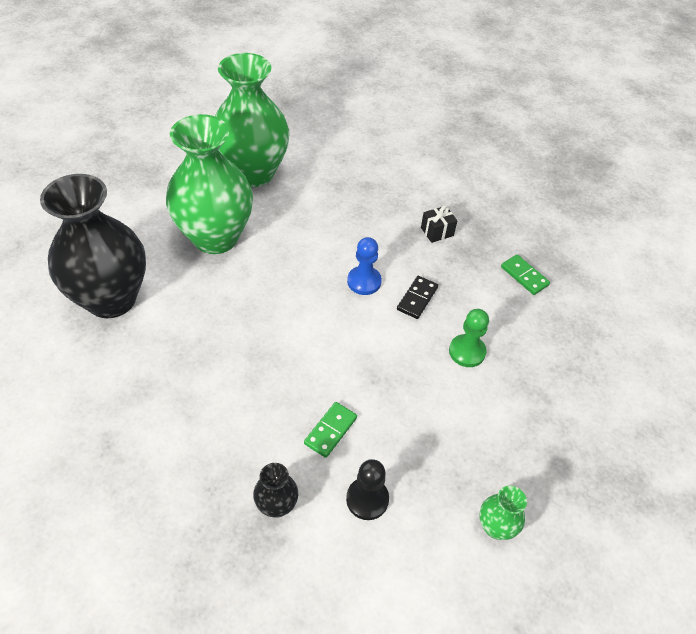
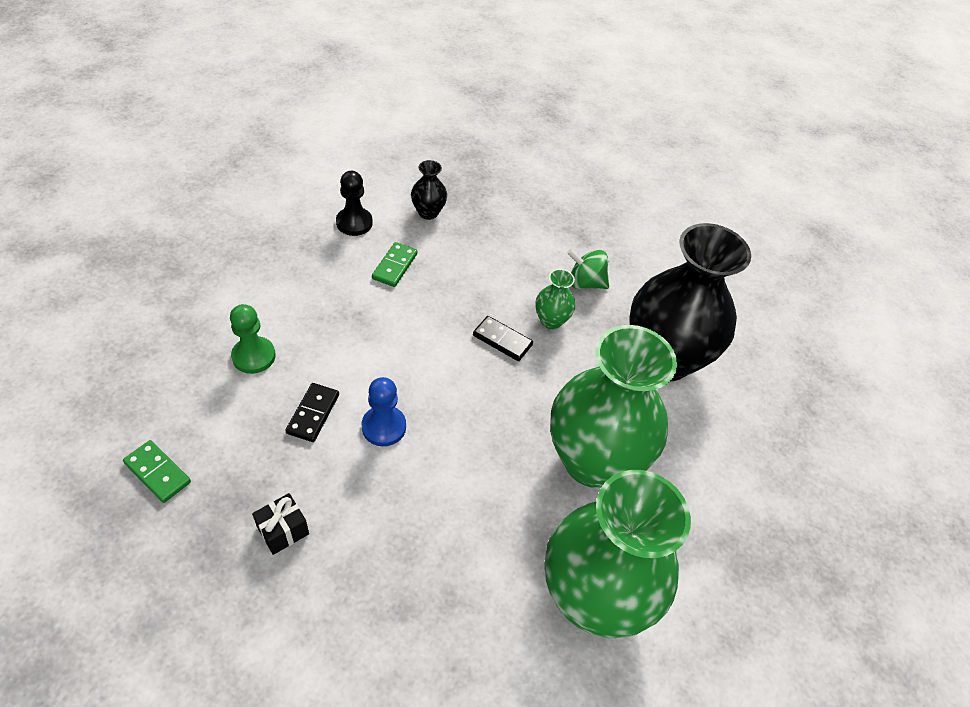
camera: 165 degrees right, 0 degrees up
green vase [479,486,527,540] -> green vase moved to [535,269,575,329]
none -> black domino [473,316,533,361]
none -> green spinning top [567,249,609,289]

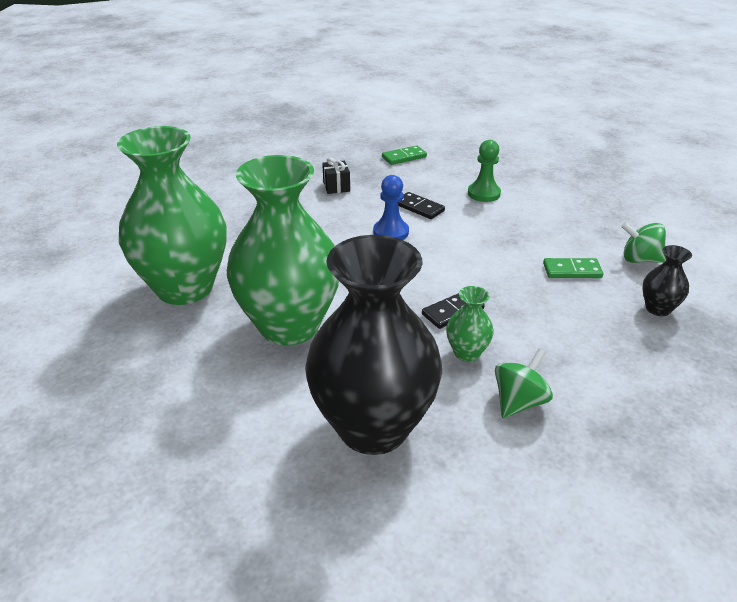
camera: 120 degrees right, 15 degrees down
black pawn [336,171,373,236] -> green spinning top [621,222,666,263]
green domino [372,242,417,287] -> green domino turned 45 degrees counterclockwise [543,258,603,278]

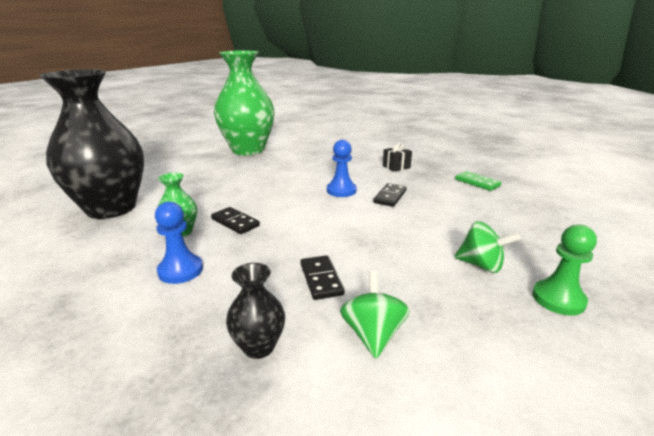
camera: 75 degrees right, 10 degrees down
green vase [227,155,339,346] -> none
green pawn [468,140,501,202] -> green pawn moved to [532,225,597,316]
green spinning top [495,348,553,418] -> green spinning top moved to [454,221,521,273]
green domino [543,258,603,278] -> black domino [300,255,345,300]
none -> blue pawn [155,202,203,284]

